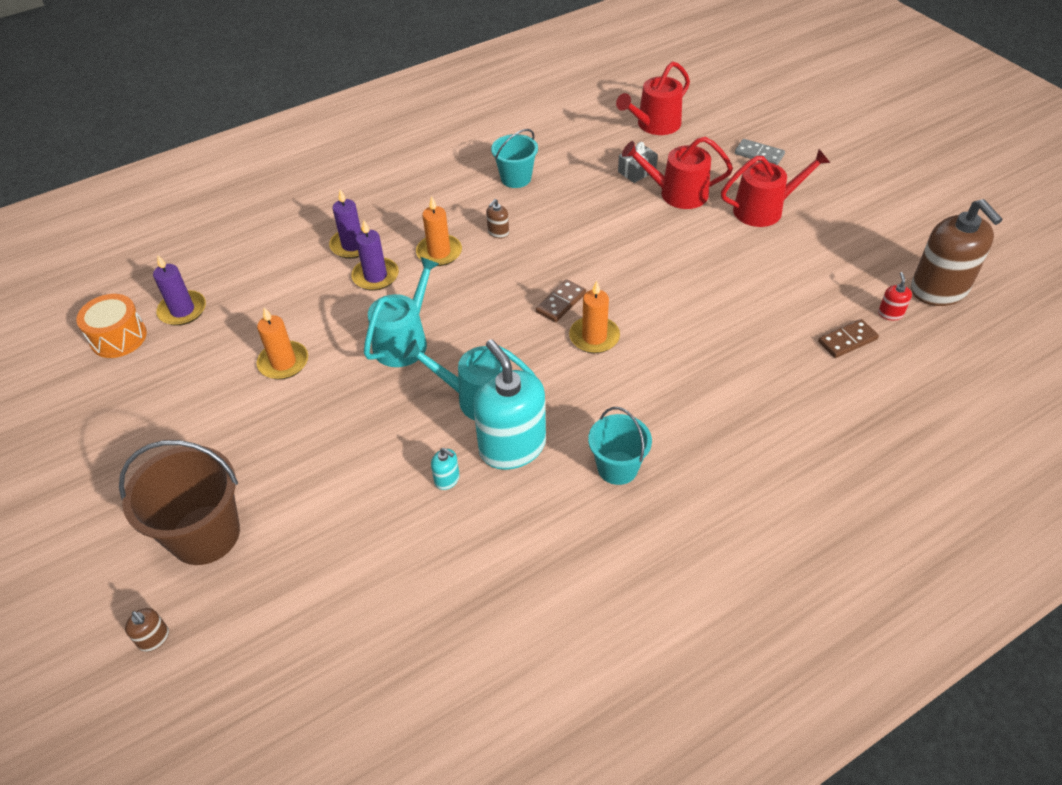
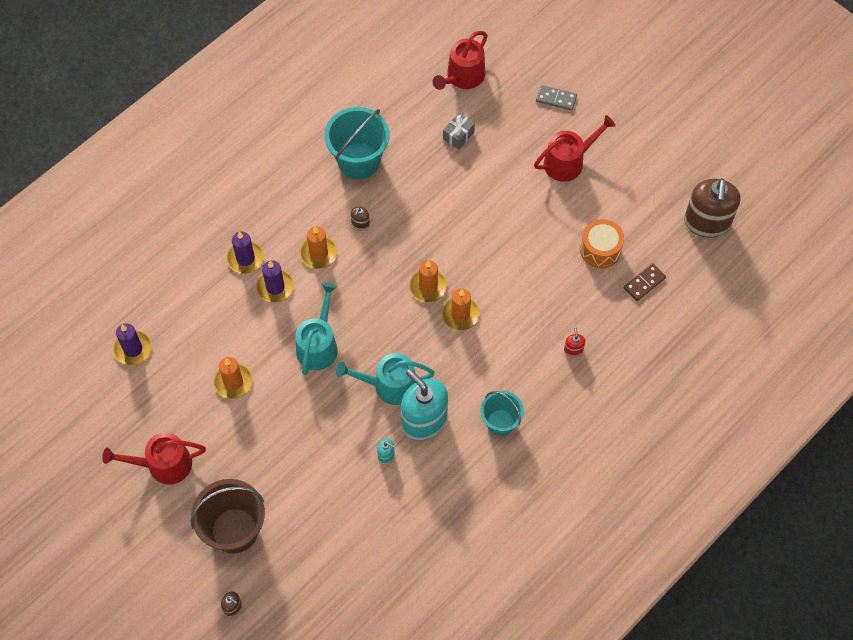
camera: 15 degrees left, 15 degrees up
orange drum [76,294,147,358] -> orange drum moved to [580,219,624,268]
turquoise bucket [491,129,538,188] -> turquoise bucket [325,107,390,179], size x1.61
brown domino [536,279,586,322] -> orange candle [409,260,447,302]
red watering can [622,137,733,209] -> red watering can moved to [102,432,206,485]
red soap dispenser [878,272,912,321] -> red soap dispenser moved to [564,327,585,357]
brown soap dispenser [911,199,1003,306] -> brown soap dispenser turned 45 degrees clockwise [684,178,740,238]

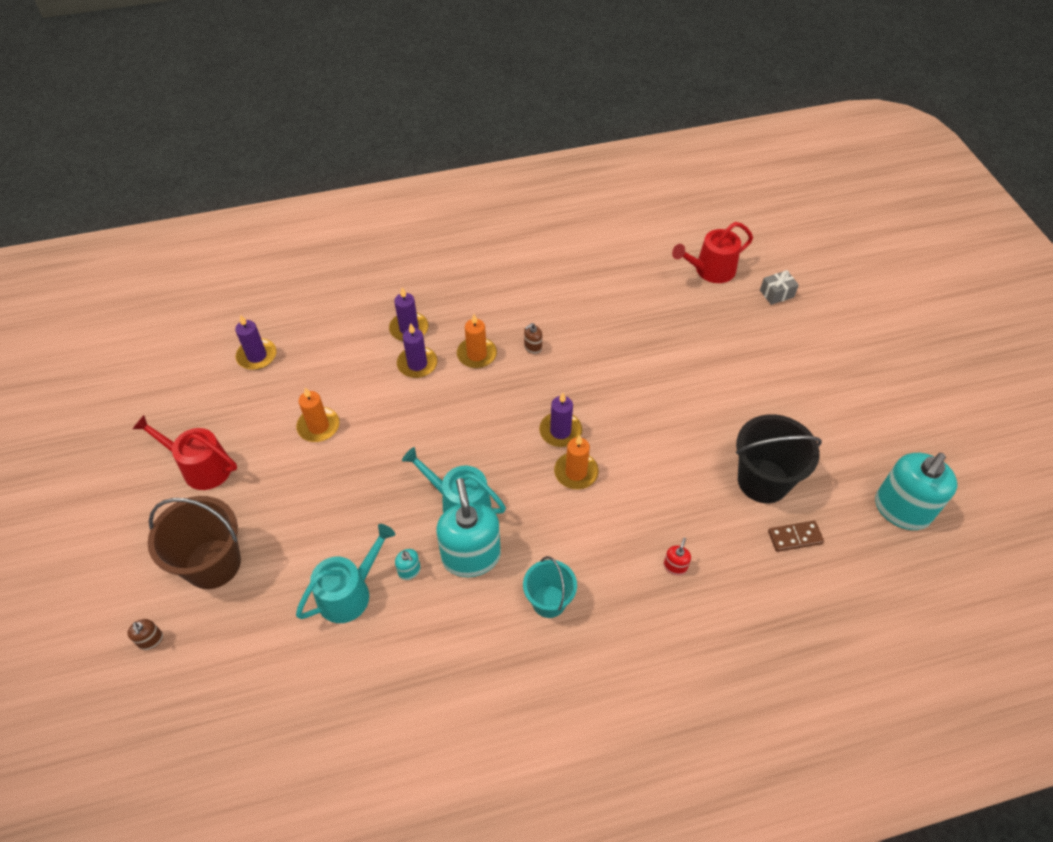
camera: 30 degrees right, 10 degrees down
turquoise watering can [296,283,338,375] -> turquoise watering can moved to [296,524,395,623]
turquoise bucket [325,107,390,179] -> none
orange candle [409,260,447,302] -> purple candle [539,393,582,447]
grey gift [443,113,475,150] -> grey gift moved to [760,270,799,305]
red watering can [534,115,616,182] -> none
grey domino [536,85,577,111] -> none
orange drum [580,219,624,268] -> black bucket [736,414,822,503]
brown soap dispenser [684,178,740,238] -> turquoise soap dispenser [875,453,957,530]

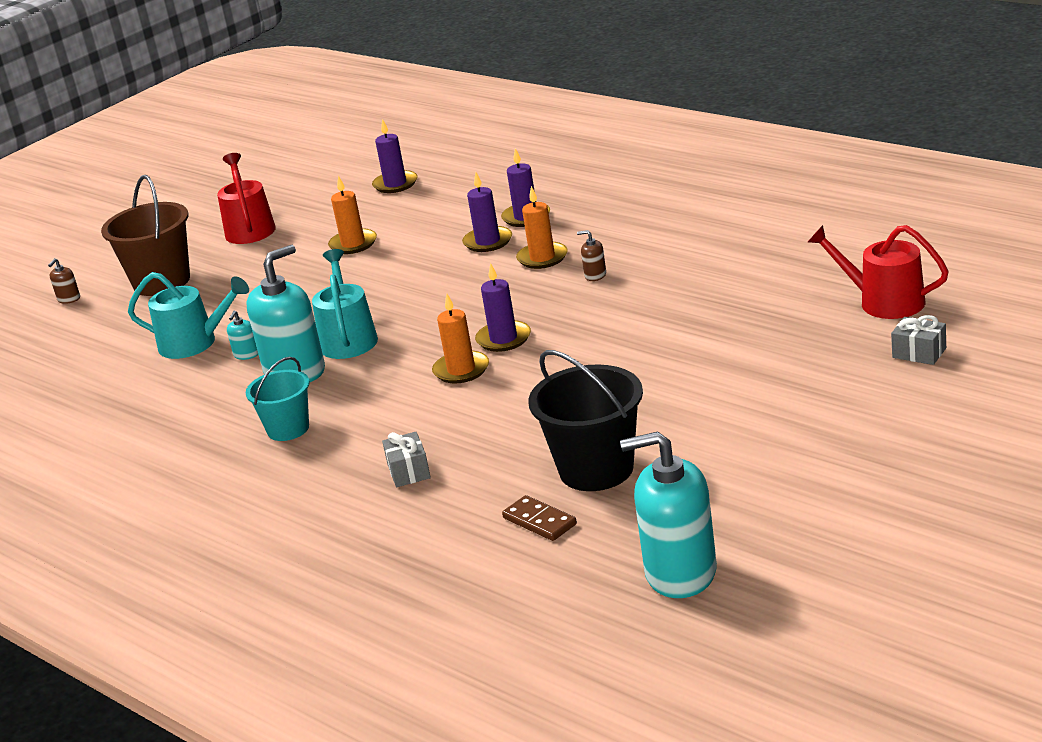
camera: 60 degrees right, 25 degrees down
red soap dispenser [664,538,691,576] -> grey gift [382,432,431,487]

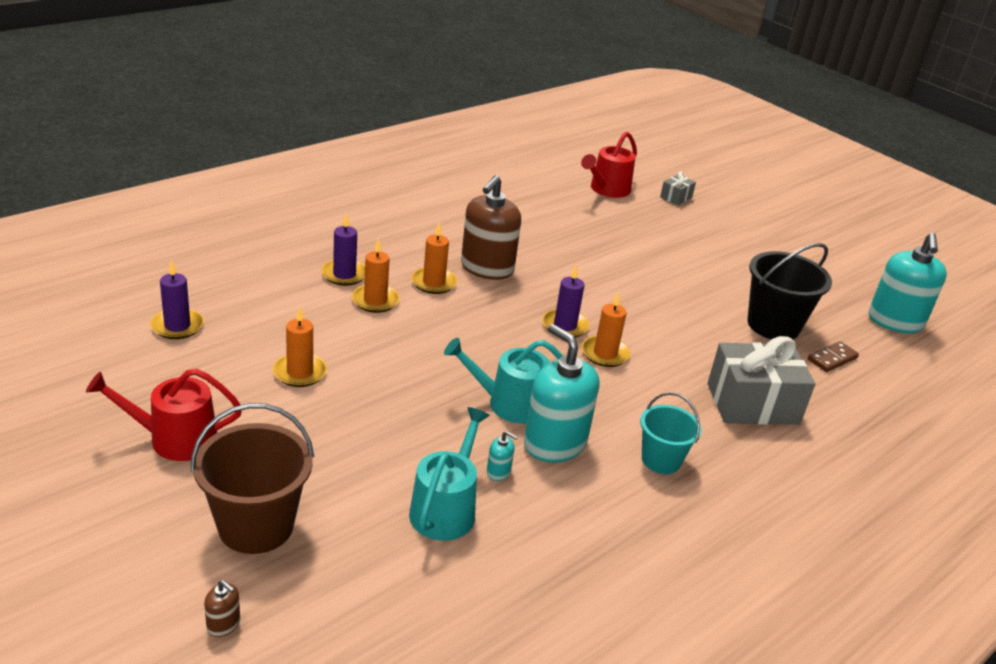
camera: 90 degrees left, 5 degrees up
grey gift [382,432,431,487] -> grey gift [708,336,815,425], size x2.16
purple candle [462,172,512,252] -> orange candle [352,238,400,313]
brown soap dispenser [577,230,606,281] -> brown soap dispenser [461,175,521,280], size x2.49

